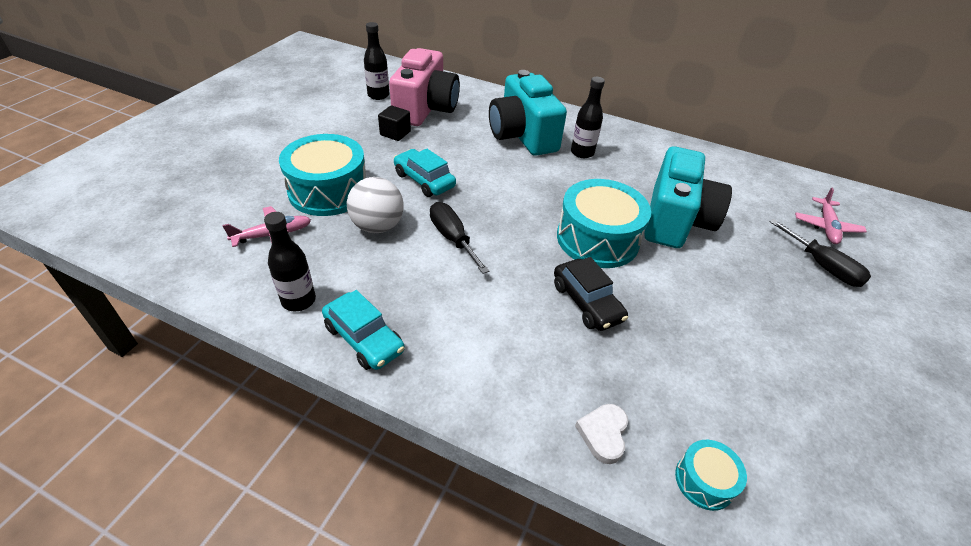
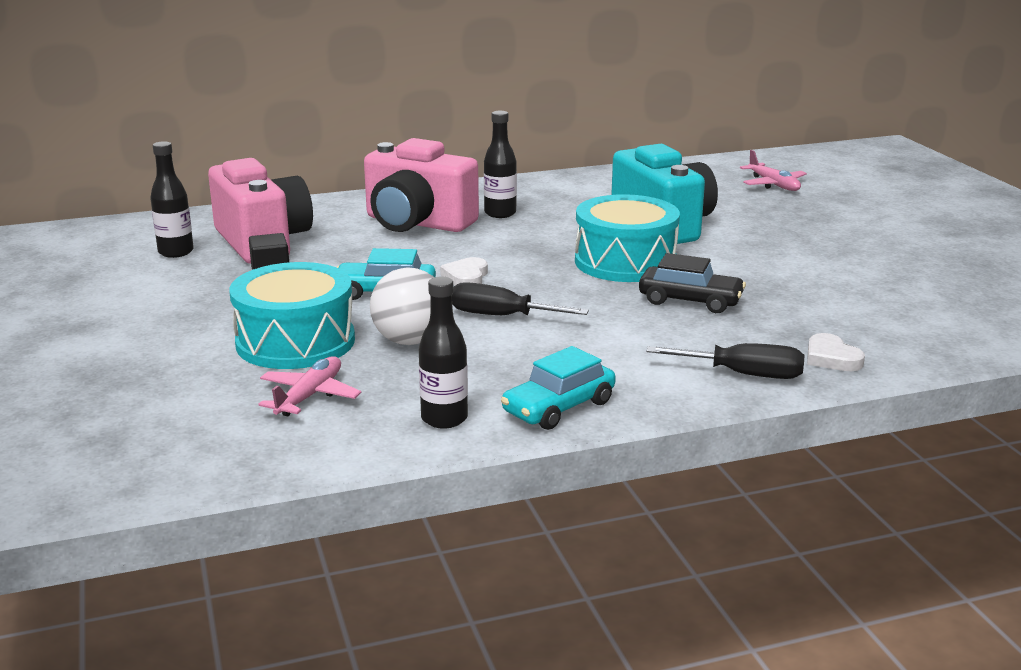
camera: 40 degrees left, 20 degrees down
turquoise car [322,290,405,370] -> turquoise car turned 135 degrees clockwise [501,346,616,430]
turquoise camera [489,70,567,156] -> pink camera [364,138,479,232]
turquoise drum [675,440,747,511] -> none
black screwdriver [769,219,871,287] -> black screwdriver moved to [647,343,805,379]
none -> white heart [440,257,488,286]

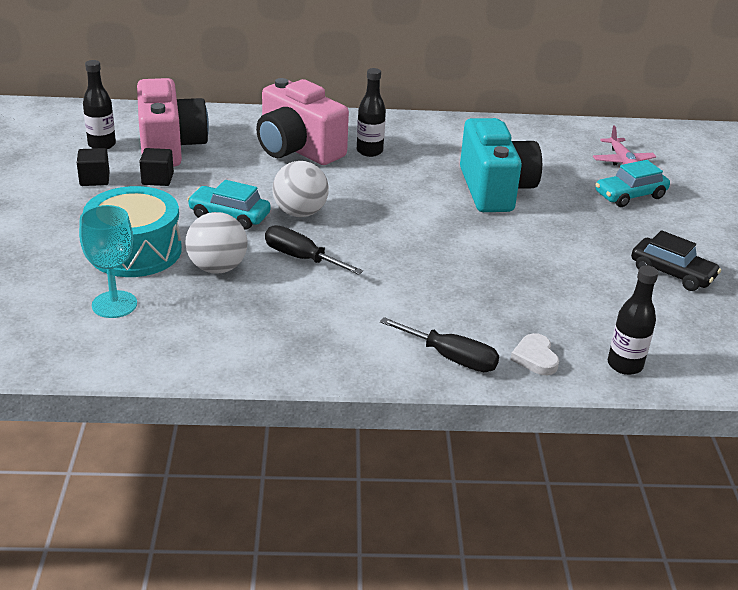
camera: 15 degrees right, 10 degrees up
pink plane [258,356,361,416] -> turquoise goblet [79,205,137,318]
black bottle [419,277,468,429] -> black bottle moved to [608,265,659,375]
white heart [440,257,488,286] -> white ball [273,161,329,217]
turquoise car [501,346,616,430] -> turquoise car moved to [595,160,670,207]
turquoise drum [575,194,680,282] -> none
black car [639,253,746,313] -> black car moved to [631,230,721,291]
none -> black cube [77,148,110,186]

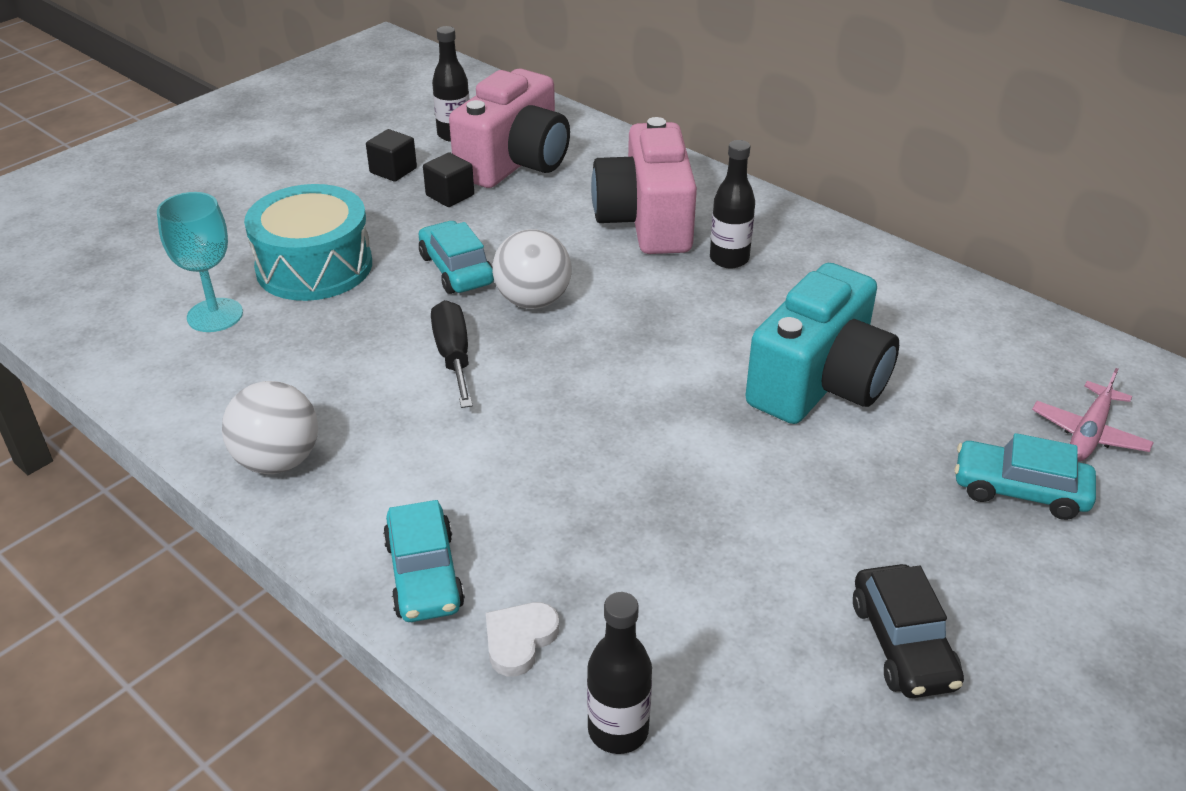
camera: 45 degrees right, 5 degrees up
white ball [185,212,248,274] -> white ball moved to [222,381,318,474]
black screwdriver [380,317,499,372] -> turquoise car [383,500,465,622]

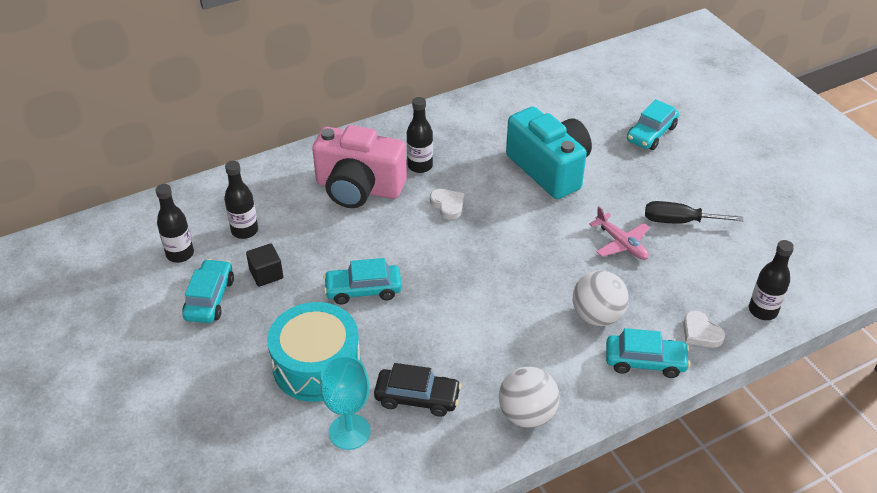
camera: 70 degrees left, 5 degrees up
black cube [366,129,417,182] -> turquoise car [182,259,234,323]
black screwdriver [431,300,473,408] -> black screwdriver moved to [645,201,744,224]
pink camera [449,69,570,188] -> black bottle [224,161,258,239]
white ball [492,229,571,309] -> white ball moved to [573,271,629,326]
black car [853,564,964,698] -> black car moved to [374,363,461,417]
pink plane [1032,368,1154,461] -> pink plane moved to [589,207,650,260]
none -> white heart [430,189,464,220]

